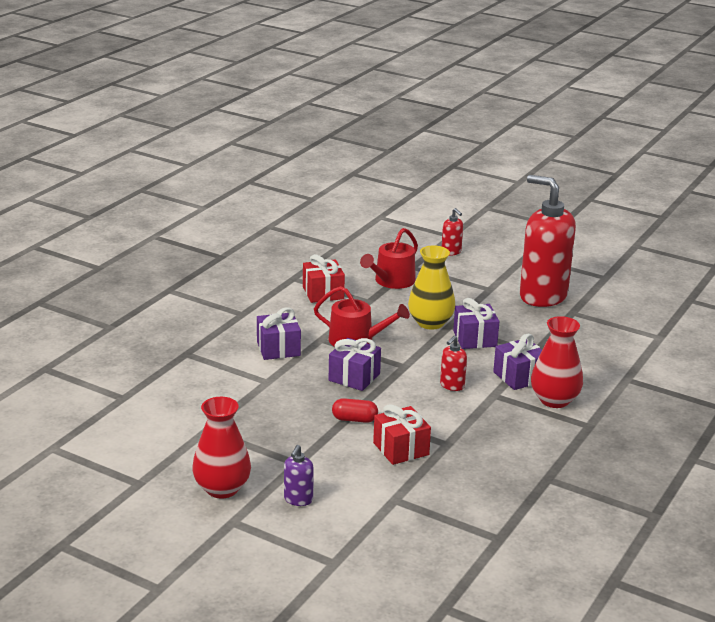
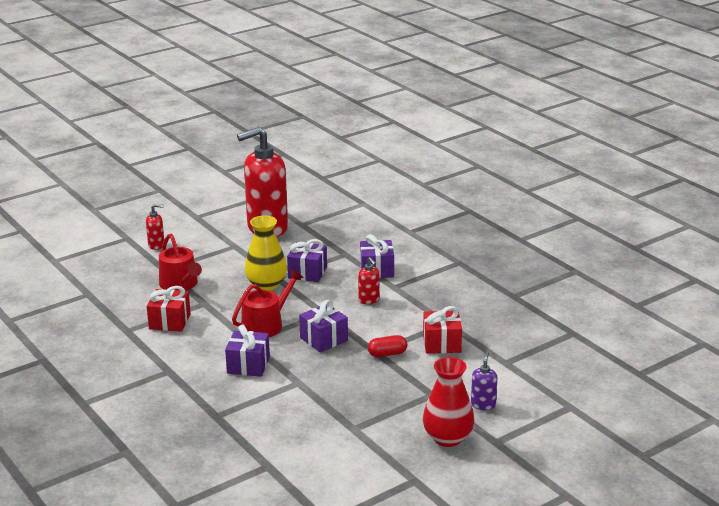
camera: 65 degrees left, 0 degrees up
purple soap dispenser [284,445,314,506] -> purple soap dispenser turned 120 degrees counterclockwise [471,352,497,410]
red capsule [332,398,378,423] -> red capsule turned 45 degrees clockwise [368,335,407,357]
red vase [531,316,583,408] -> none

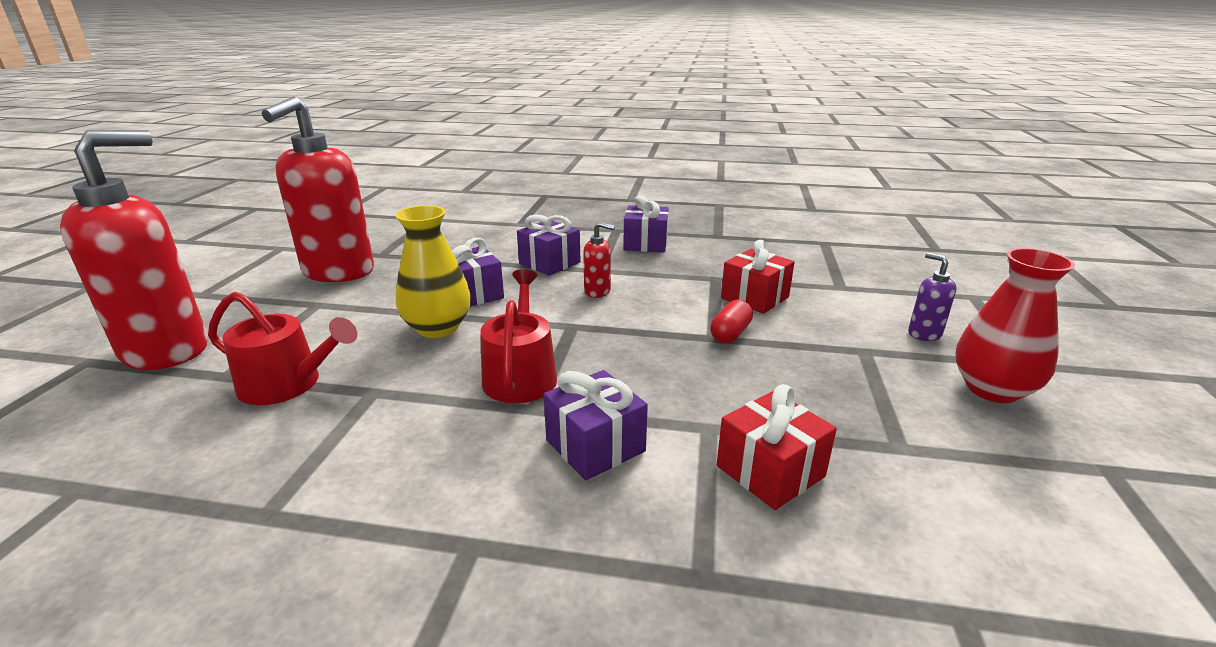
camera: 45 degrees left, 0 degrees up
red soap dispenser [146,204,164,250] -> red soap dispenser [60,130,208,370], size x2.44
red gift [147,286,191,332] -> red gift moved to [717,384,837,510]
purple gift [299,300,348,352] -> purple gift moved to [623,195,668,252]

